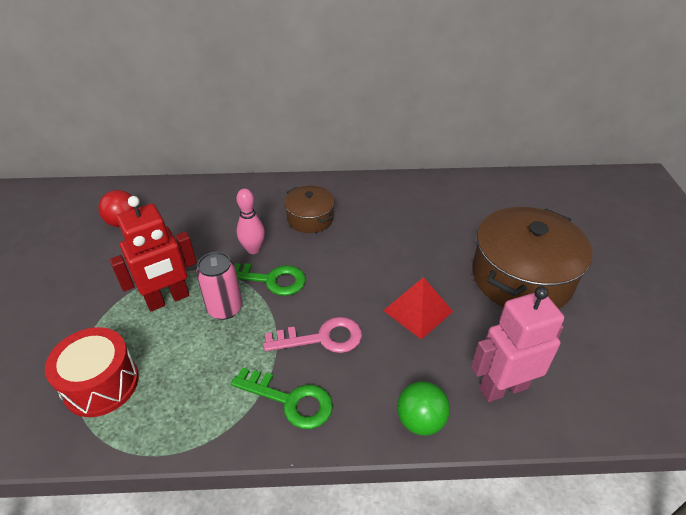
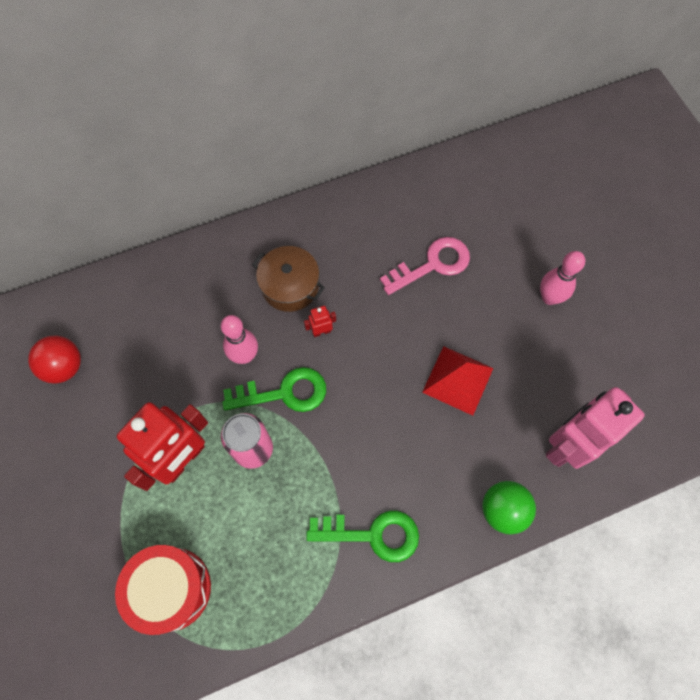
camera: 20 degrees left, 25 degrees up
pink key [264,317,362,353] -> pink key moved to [380,237,470,295]
brown pot [472,207,593,309] -> pink bowling pin [540,251,585,305]
none -> red robot [304,306,336,337]

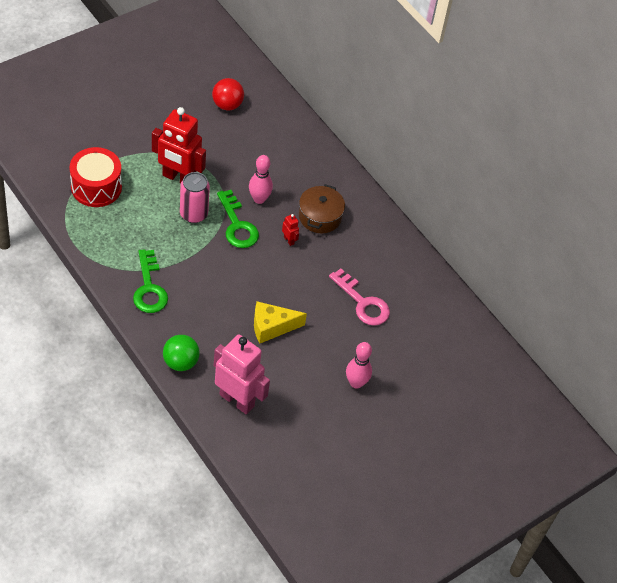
camera: 70 degrees right, 15 degrees down
red pyramid [422,346,493,416] -> yellow cheese [254,301,307,344]

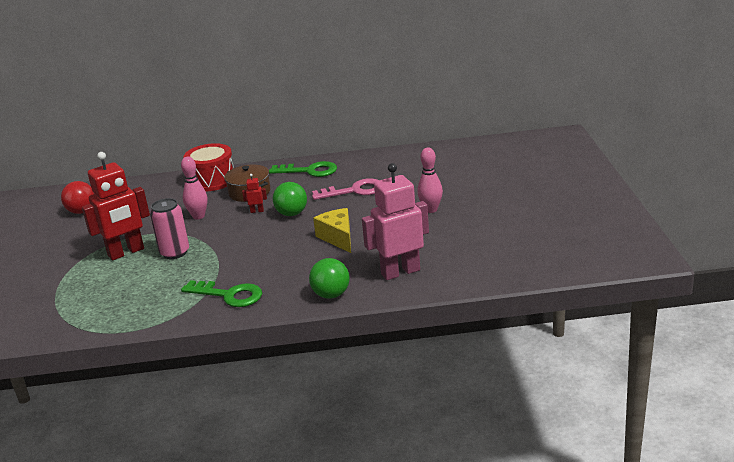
camera: 50 degrees left, 25 degrees down
red drum [70,147,122,207] -> red drum moved to [183,143,234,191]
green key [217,190,259,248] -> green key moved to [269,161,337,177]
yellow cheese [254,301,307,344] -> yellow cheese turned 135 degrees clockwise [313,208,351,253]
none -> green ball [273,182,307,216]

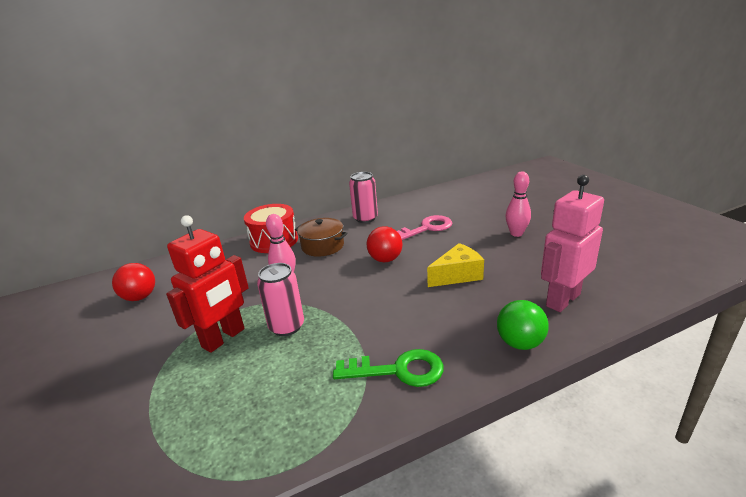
camera: 20 degrees left, 0 degrees up
red robot [242,174,267,213] -> none
green key [269,161,337,177] -> pink can [349,172,378,223]
green ball [273,182,307,216] -> red ball [366,226,403,262]
yellow cheese [313,208,351,253] -> yellow cheese turned 105 degrees clockwise [427,243,484,287]

